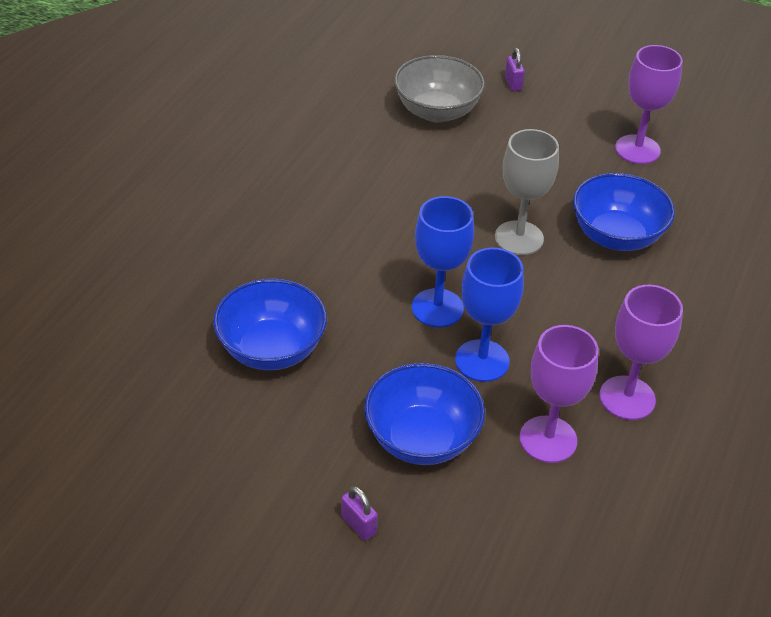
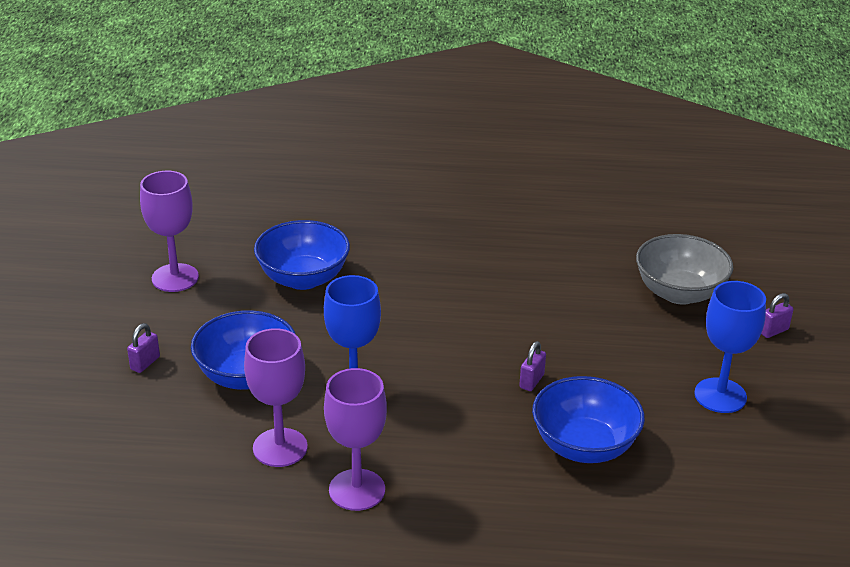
camera: 70 degrees right, 10 degrees down
blue goblet [412,196,474,327] -> blue goblet moved to [694,281,766,413]
grey goblet [495,129,559,255] -> purple padlock [519,341,546,391]
purple goblet [615,45,683,164] -> purple goblet moved to [140,171,199,292]

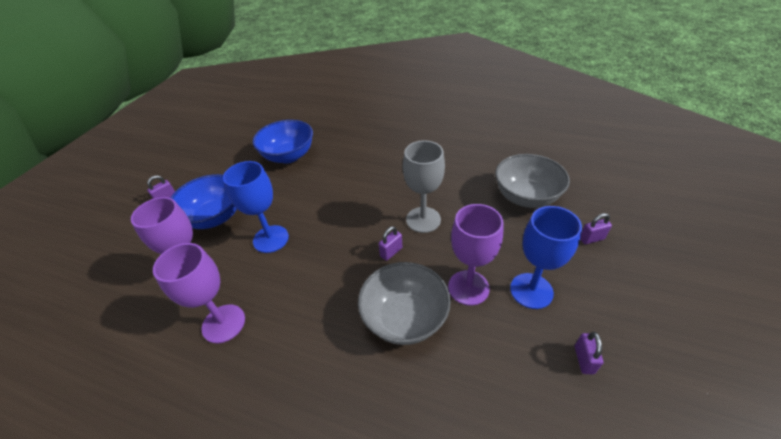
camera: 20 degrees right, 10 degrees up
purple goblet [140,171,199,292] -> purple goblet moved to [448,204,504,306]
blue bowl [532,376,645,463] -> grey bowl [358,262,451,345]
none -> grey goblet [403,140,445,233]
none -> purple padlock [575,332,604,374]

